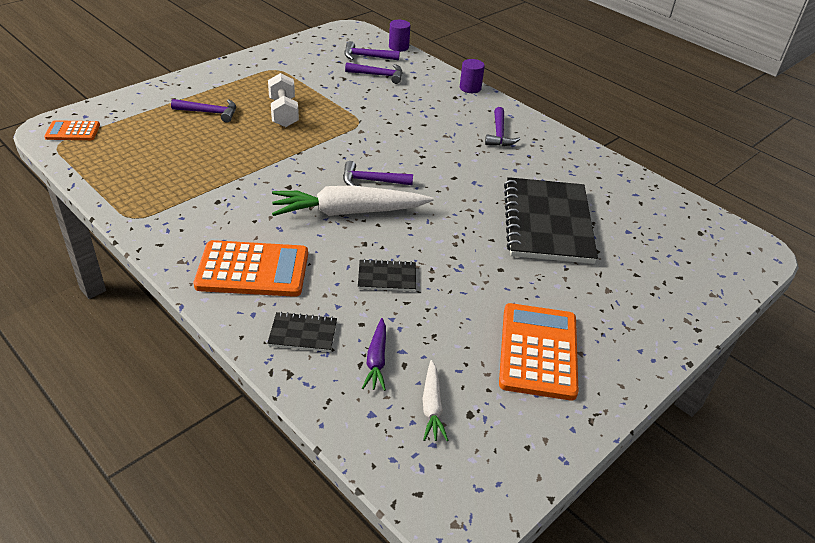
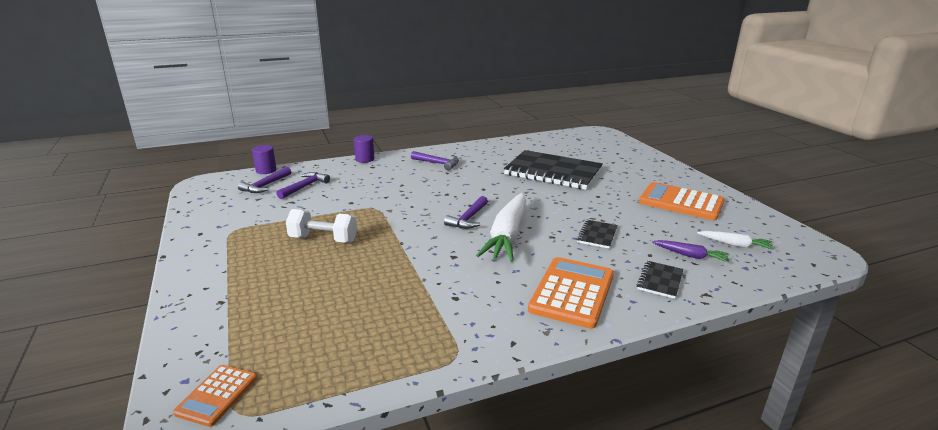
camera: 65 degrees left, 15 degrees down
purple hammer [171,99,236,123] -> none

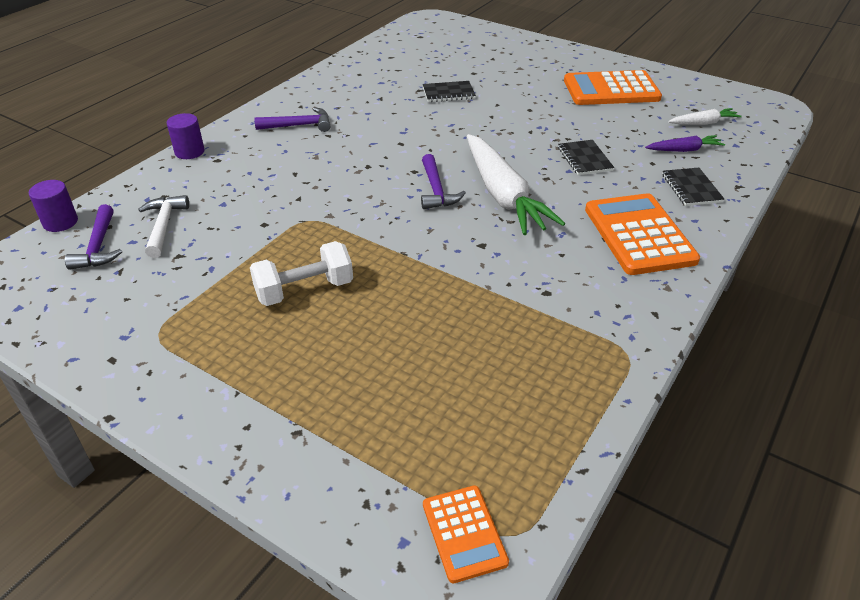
camera: 35 degrees left, 15 degrees up
purple hammer [276,172,330,199] -> white hammer [138,195,189,258]
black notebook [504,150,603,190] -> black notebook [423,81,476,102], size x0.43

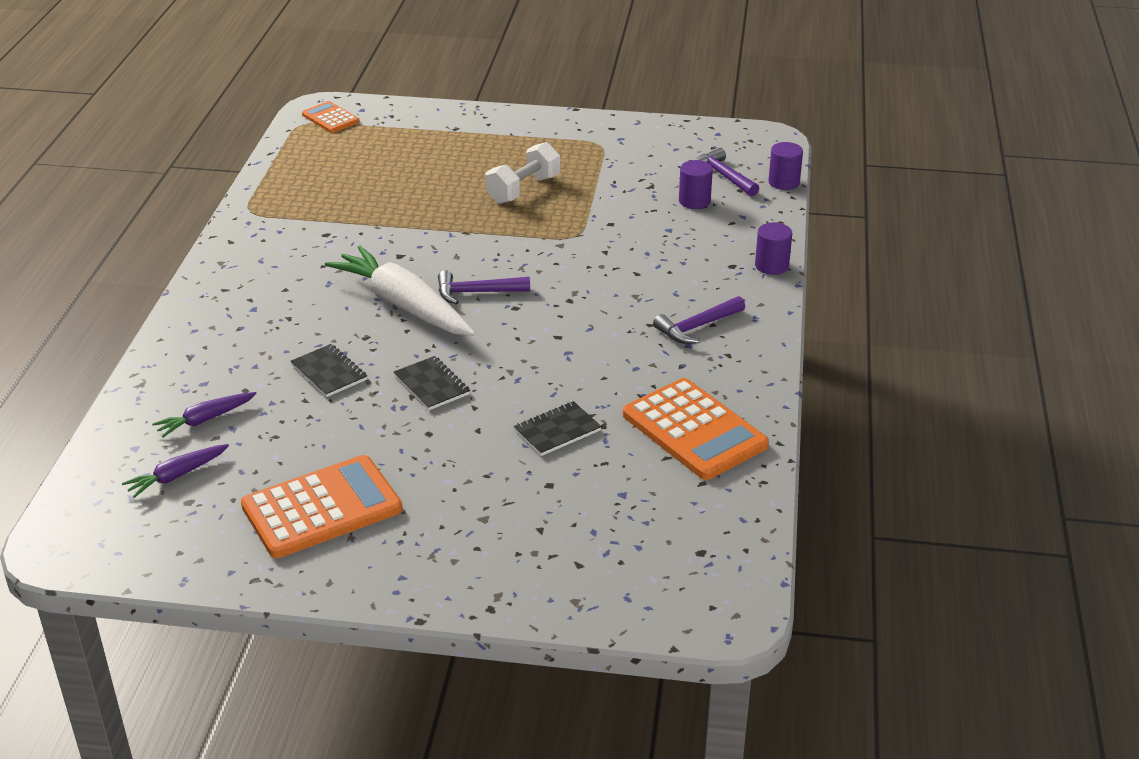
camera: 155 degrees right, 5 degrees down
white hammer [138,195,189,258] -> purple cylinder [679,160,713,209]
purple hammer [421,154,466,209] -> purple hammer turned 60 degrees counterclockwise [438,270,530,305]
orange calculator [585,193,700,275] -> orange calculator moved to [623,378,769,480]
black notebook [662,168,724,206] -> black notebook moved to [394,356,470,410]
white carrot [668,108,742,125] -> purple carrot [122,444,229,498]

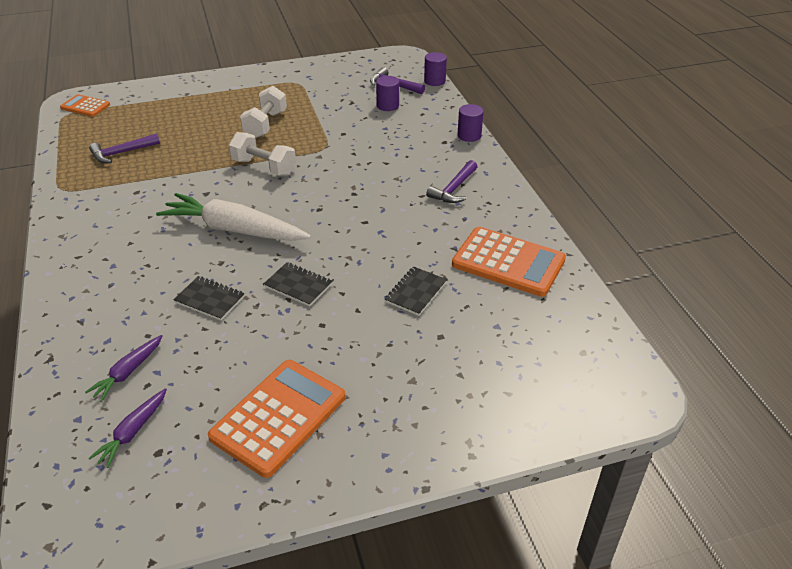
camera: 25 degrees left, 5 degrees up
purple hammer [438,270,530,305] -> purple hammer moved to [89,133,160,163]
none -> white dumbbell [229,132,296,176]

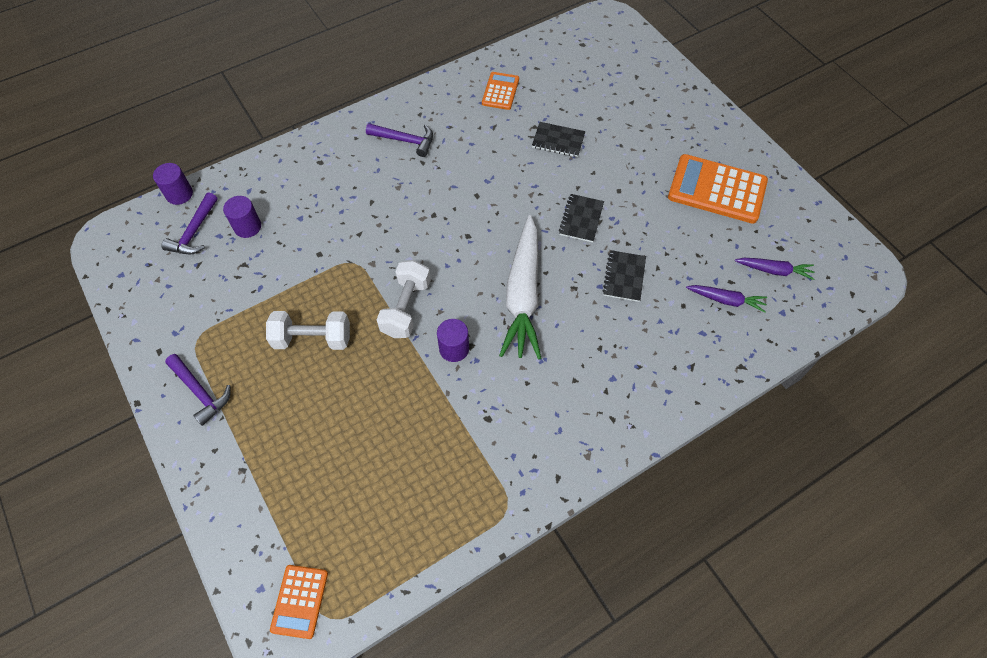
camera: 105 degrees left, 20 degrees up
purple hammer [89,133,160,163] -> purple hammer moved to [165,354,231,426]
orange calculator [452,227,566,297] -> orange calculator [482,72,519,110], size x0.55
purple cylinder [457,104,484,142] -> purple cylinder moved to [437,319,469,362]

